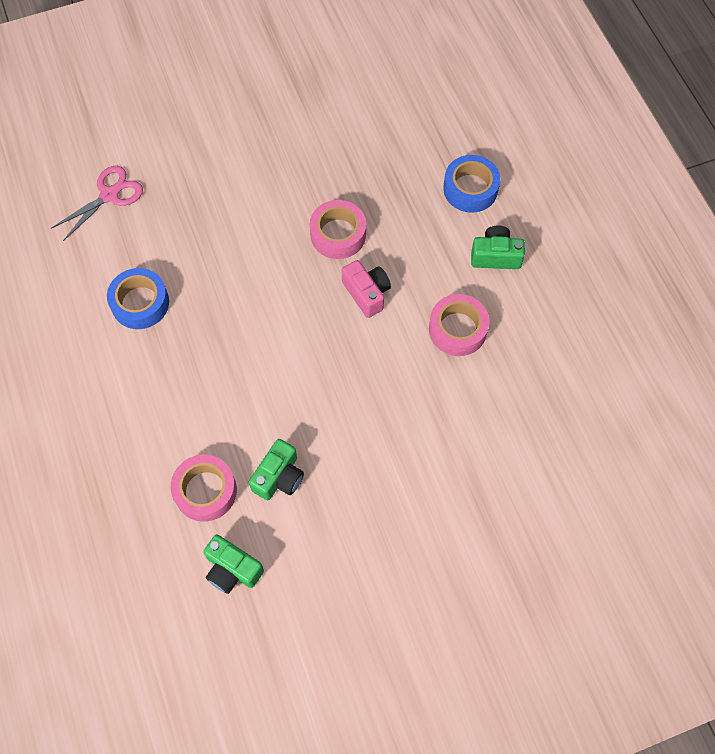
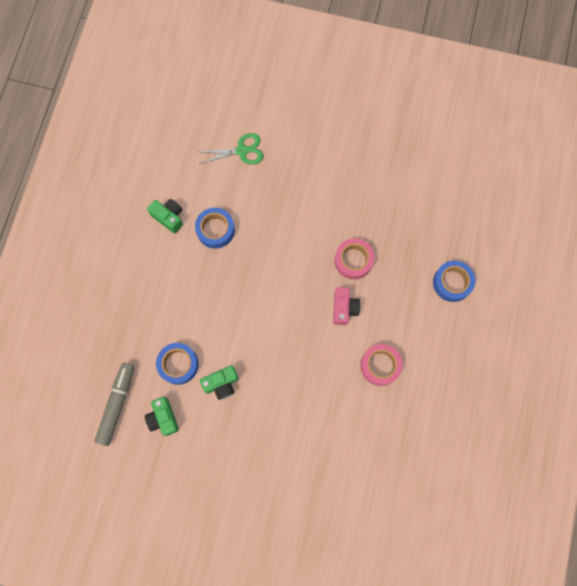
camera: 35 degrees right, 10 degrees up
pink scissors [51,166,143,241] -> green scissors [198,133,264,165]
pink tape [171,454,237,522] -> blue tape [156,343,199,385]
green camera [471,225,525,269] -> green camera moved to [147,199,183,234]
none -> grey marker [94,363,135,446]

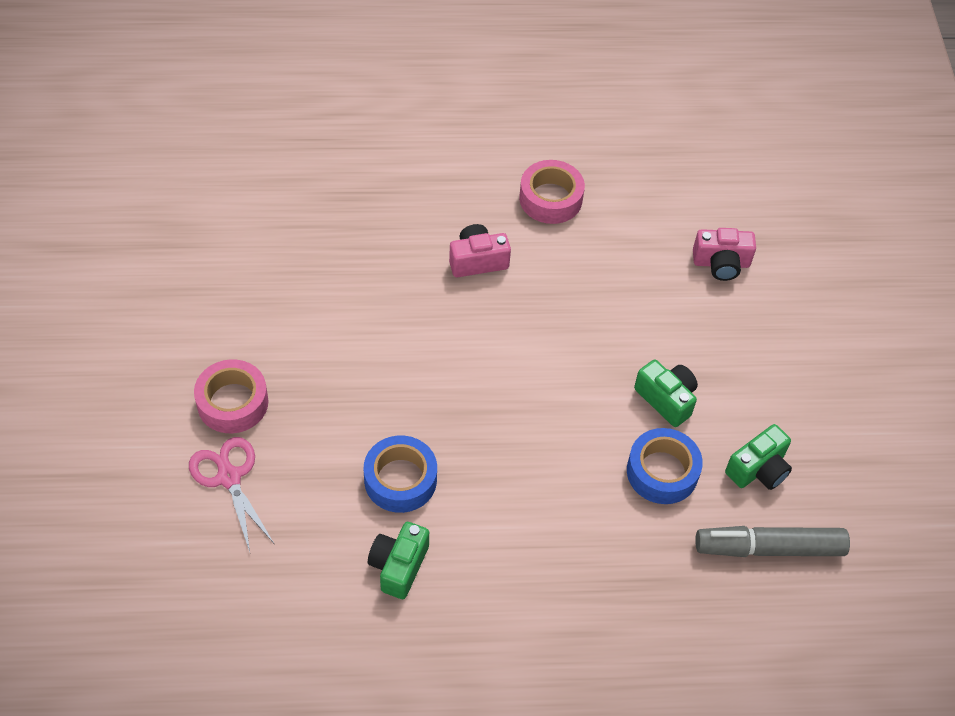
camera: 110 degrees left, 20 degrees down
green scissors [198,133,264,165] -> pink scissors [189,437,274,552]
pink tape [334,238,375,279] -> pink tape moved to [194,359,268,433]
blue tape [433,261,475,302] -> none
none -> pink camera [693,228,756,281]

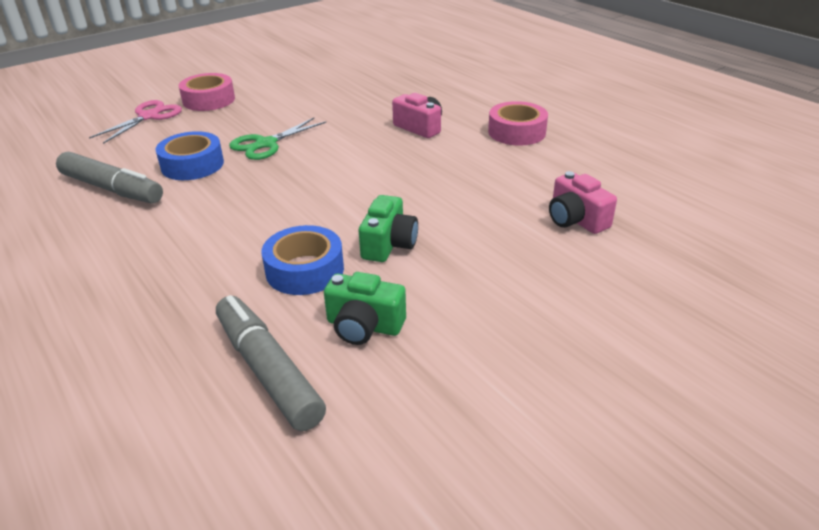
camera: 60 degrees right, 20 degrees down
green camera [368,522,429,599] -> grey marker [56,152,163,203]
none -> green scissors [229,118,326,160]

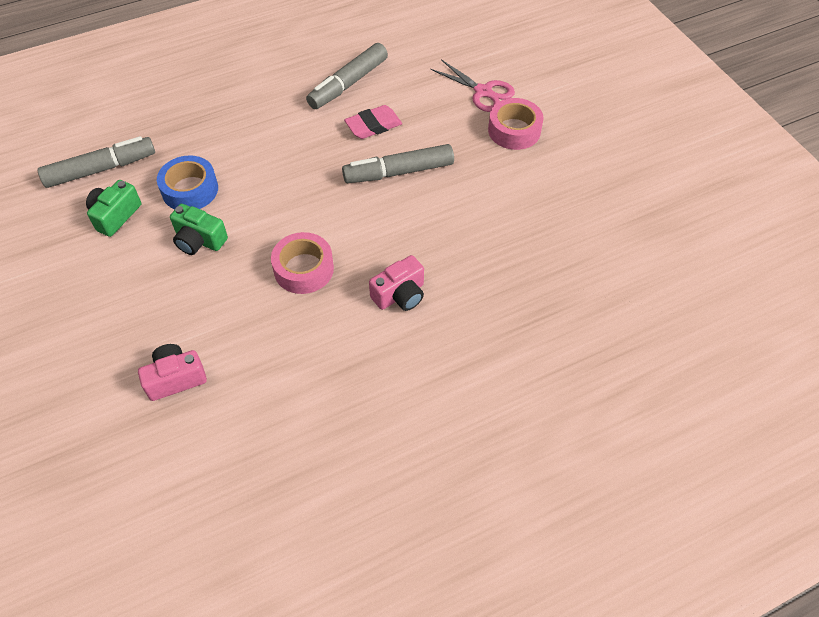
camera: 100 degrees right, 20 degrees up
blue tape [155,131,224,180] -> pink eraser [344,105,402,139]
green scissors [229,118,326,160] -> grey marker [342,144,454,183]
pink tape [488,101,548,145] -> pink tape moved to [271,232,334,294]

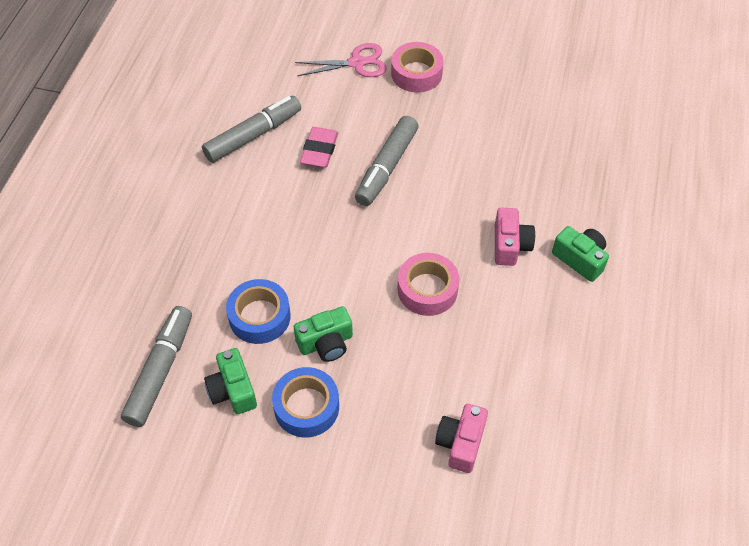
camera: 50 degrees left, 0 degrees up
grey marker [306,43,388,109] -> grey marker turned 120 degrees counterclockwise [202,96,301,163]
none -> blue tape [272,367,339,438]
none -> green camera [552,226,609,282]

